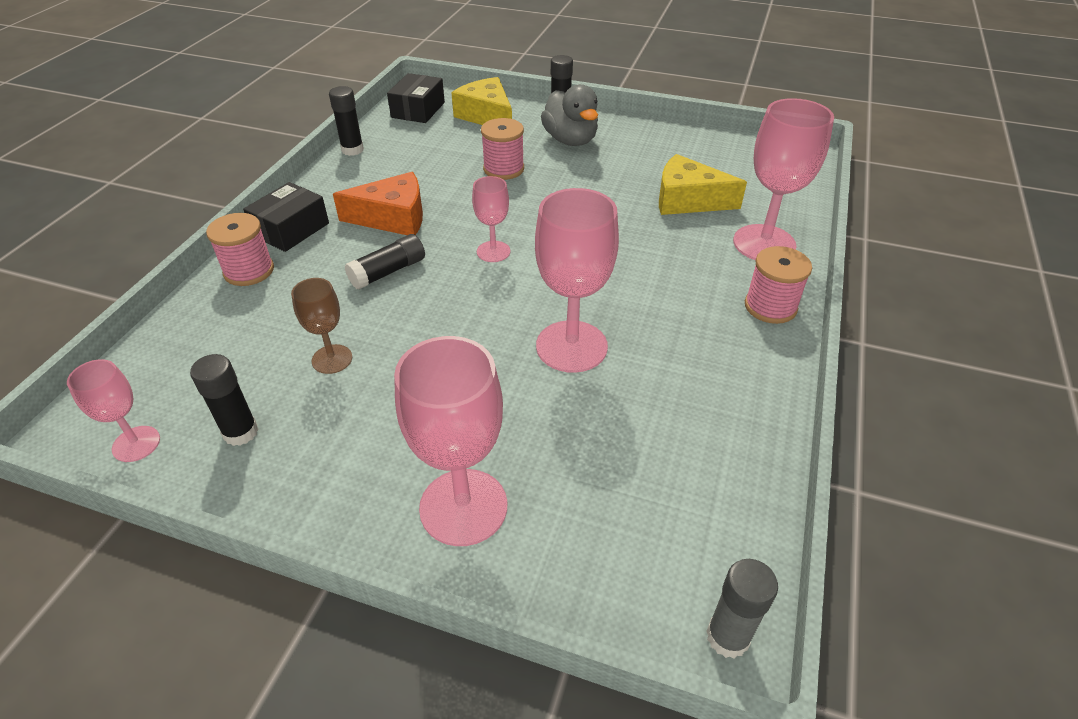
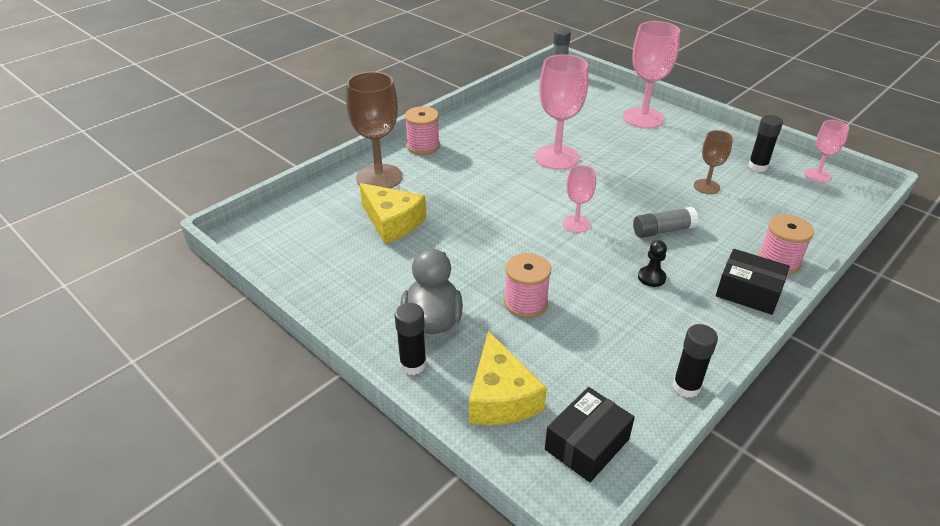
camera: 155 degrees left, 5 degrees down
black box [243,182,329,252] -> black box turned 60 degrees clockwise [716,249,790,315]
orange cheese [333,172,423,235] -> black pawn [638,240,667,287]
black glue stick [345,234,425,290] -> grey glue stick [633,207,699,238]
pink goblet [733,98,834,260] -> brown goblet [346,72,402,189]

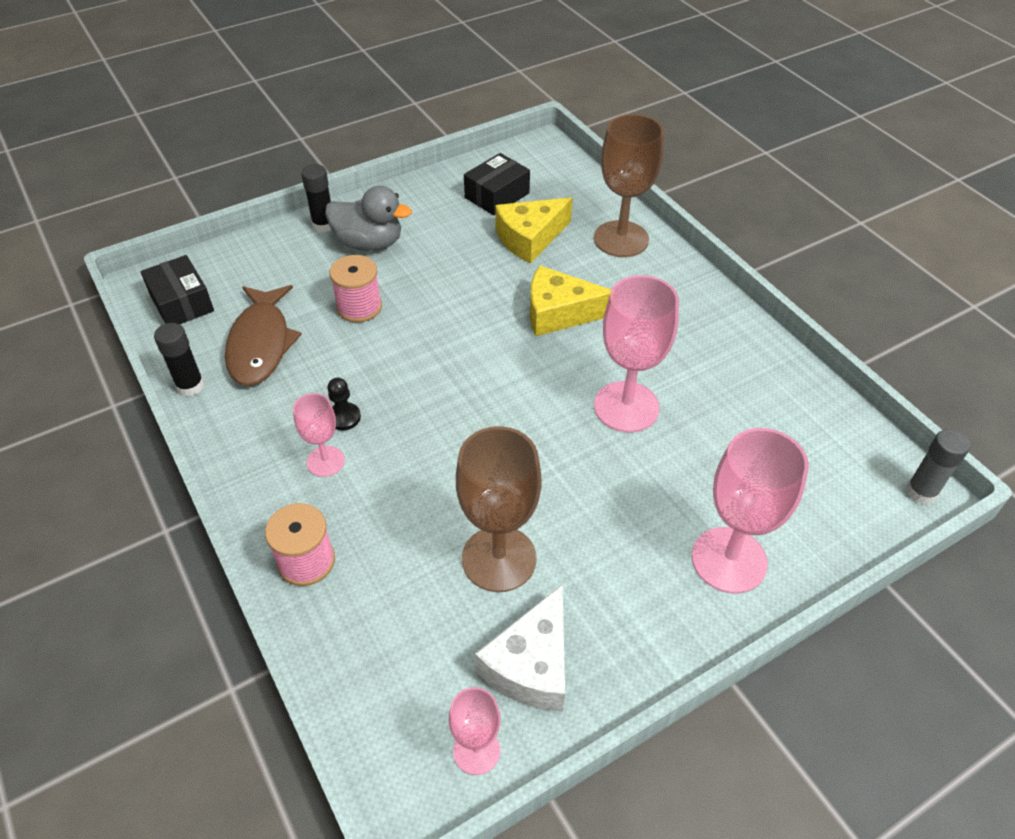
camera: 105 degrees right, 10 degrees up
pink spool [405,106,440,155] -> none
yellow cheese [469,331,547,425] -> yellow cheese moved to [530,265,611,336]
pink goblet [563,165,596,233] -> pink goblet moved to [293,393,345,477]
grey glue stick [633,207,699,238] -> none
brown goblet [694,130,733,194] -> brown goblet [456,426,542,592], size x1.83
black box [716,249,790,315] -> black box moved to [464,153,530,215]
black glue stick [748,115,783,172] -> white cheese [475,584,565,712]
none -> brown fish [225,285,302,386]

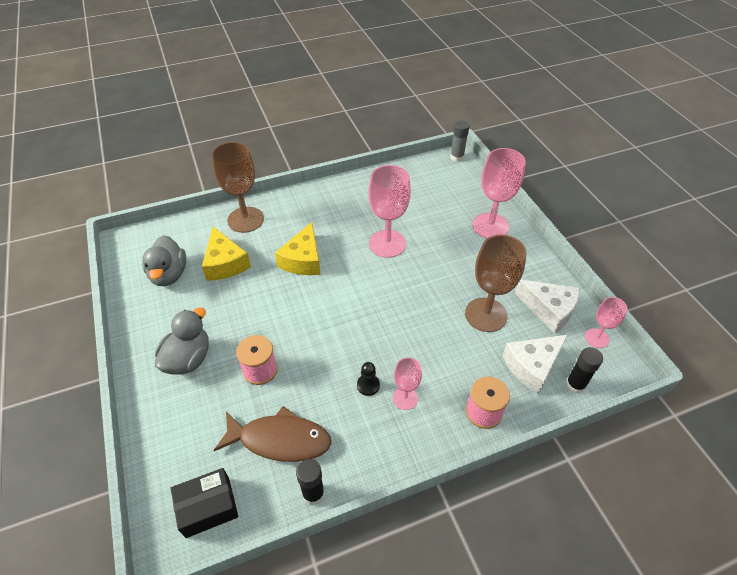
camera: 80 degrees left, 0 degrees up
black glue stick [301,164,331,232] -> black glue stick moved to [566,347,603,394]
black box [464,153,530,215] -> grey duck [142,235,186,286]
none -> white cheese [503,335,568,394]

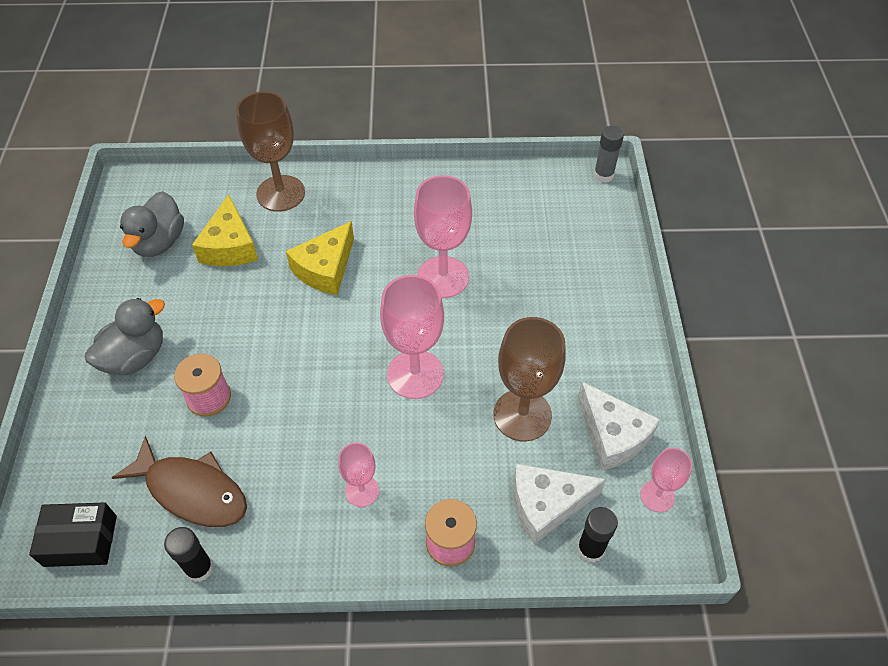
camera: 20 degrees right, 5 degrees up
black pawn [357,362,380,396] -> none
pink goblet [472,148,526,238] -> pink goblet moved to [380,275,444,399]

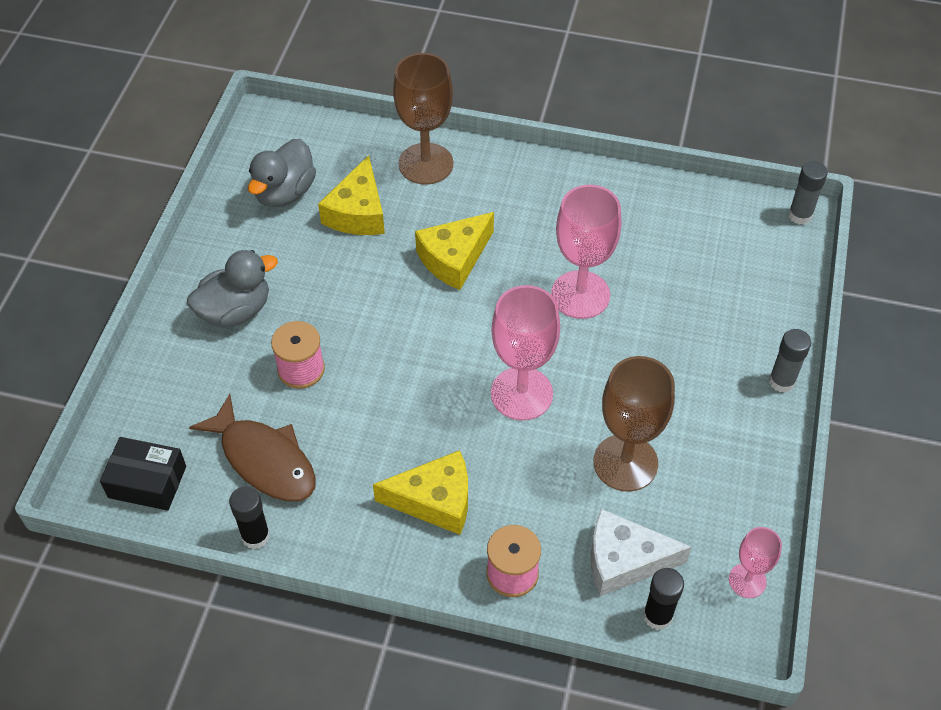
camera: 15 degrees right, 0 degrees up
pink goblet [339,442,379,507] -> yellow cheese [373,450,468,535]
white cheese [578,382,660,471] -> none
none -> grey glue stick [769,329,811,393]

